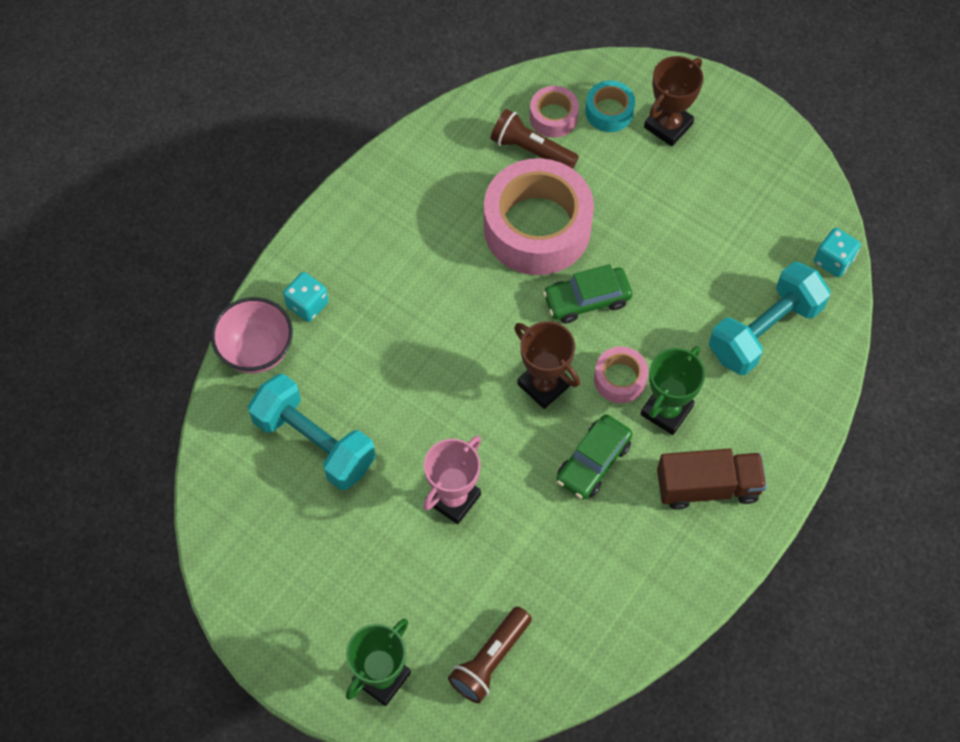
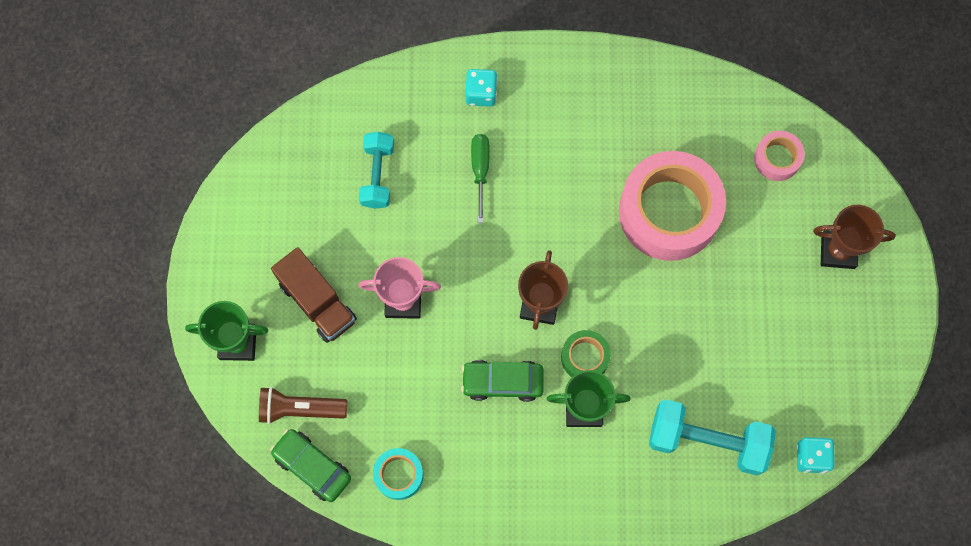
camera: 55 degrees right, 10 degrees up
pink bowl [211,297,293,374] -> none
turquoise dumbbell [248,374,376,490] -> turquoise dumbbell [359,132,394,209], size x0.65
brown flashlight [491,109,579,169] -> none
green car [543,264,632,324] -> green car moved to [270,429,351,502]
turquoise tape [585,80,635,132] -> turquoise tape moved to [373,448,424,500]
pink tape [594,347,648,403] -> green tape [561,330,611,377]
brown truck [657,448,767,510] -> brown truck moved to [271,247,357,343]
none -> green screwdriver [471,134,490,223]

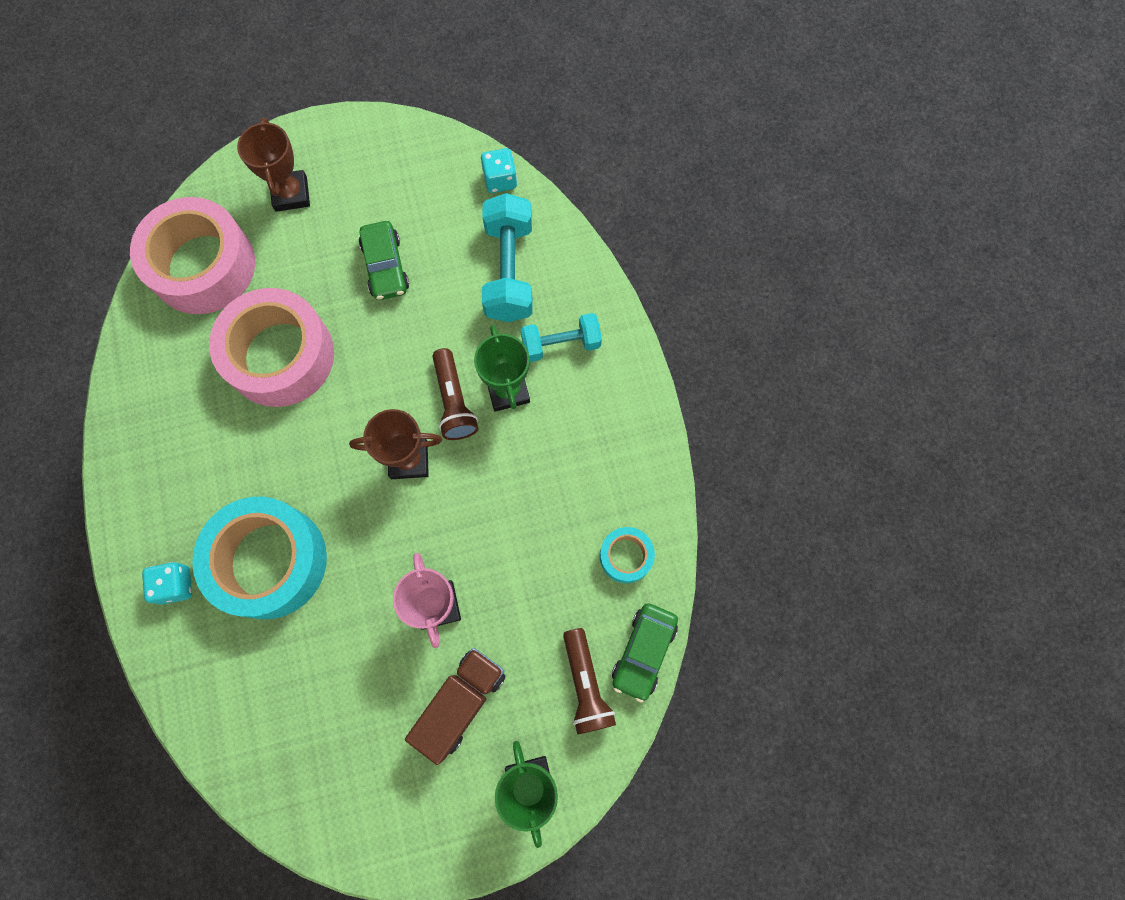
camera: 105 degrees left, 0 degrees up
turquoise dumbbell [359,132,394,209] -> turquoise dumbbell moved to [521,313,602,362]
green car [461,360,544,402] -> green car moved to [359,221,409,300]
green screwdriver [471,134,490,223] -> turquoise tape [192,497,327,619]
green tape [561,330,611,377] -> brown flashlight [432,348,478,440]
pink tape [754,131,805,181] -> pink tape [130,197,255,314], size x2.15

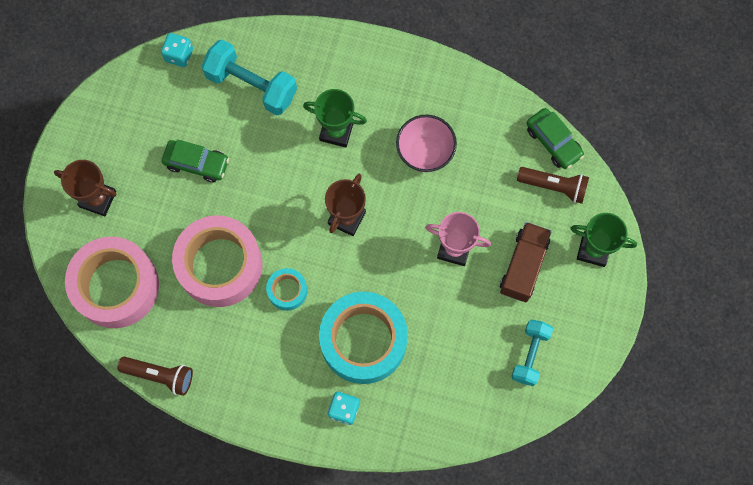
camera: 60 degrees left, 0 degrees up
brown truck [405,648,506,765] -> brown truck turned 45 degrees clockwise [500,222,552,302]
brown flashlight [432,348,478,440] -> brown flashlight moved to [117,357,193,396]
turquoise dumbbell [521,313,602,362] -> turquoise dumbbell moved to [511,319,553,386]
turquoise tape [600,527,655,583] -> turquoise tape moved to [266,268,307,311]
none -> pink bowl [396,115,457,172]

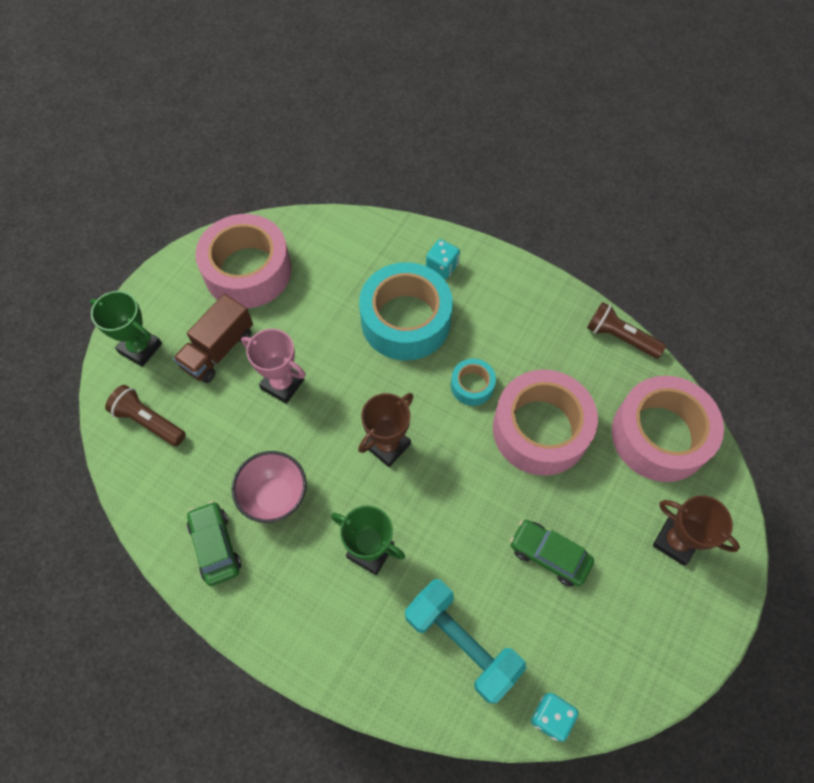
camera: 165 degrees left, 10 degrees down
turquoise dumbbell [511,319,553,386] -> pink tape [195,214,292,308]
green car [527,108,584,169] -> green car moved to [187,501,241,586]

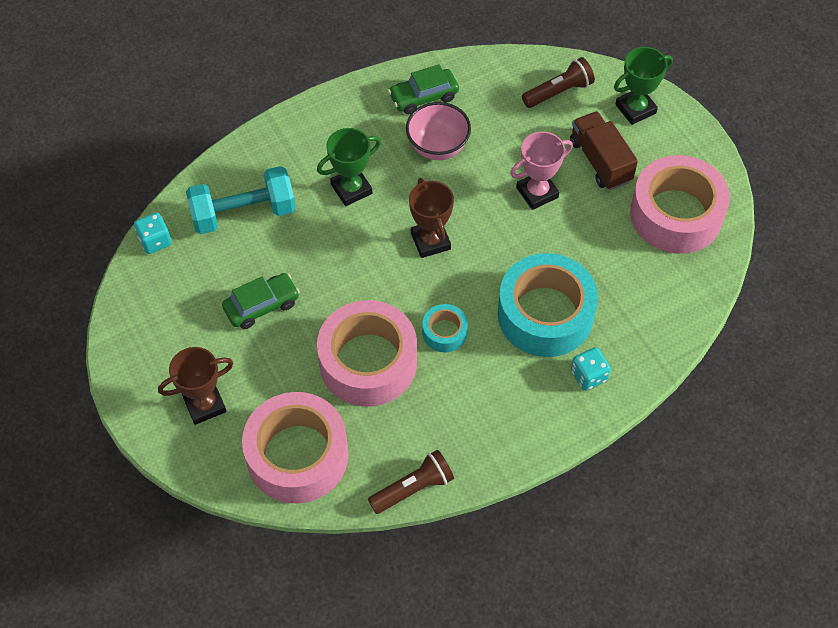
camera: 120 degrees right, 5 degrees down
green car [187,501,241,586] -> green car turned 150 degrees clockwise [388,64,459,114]

